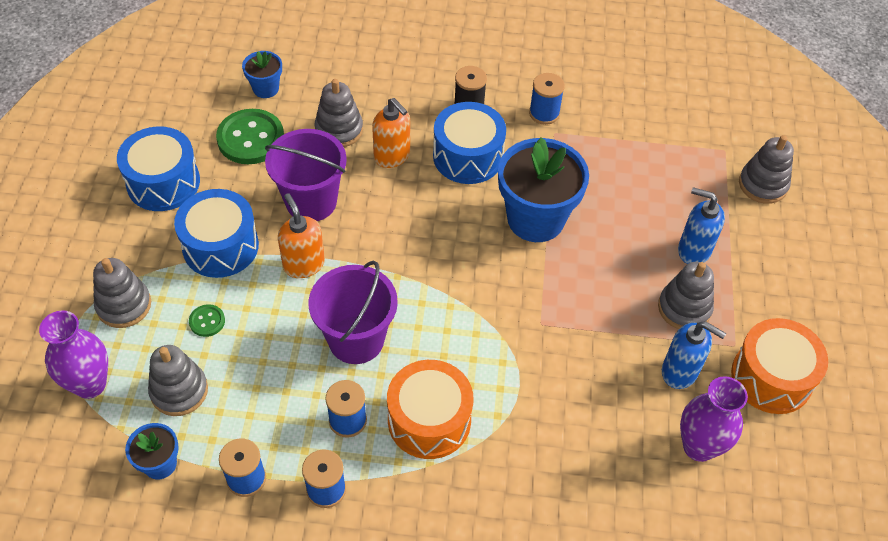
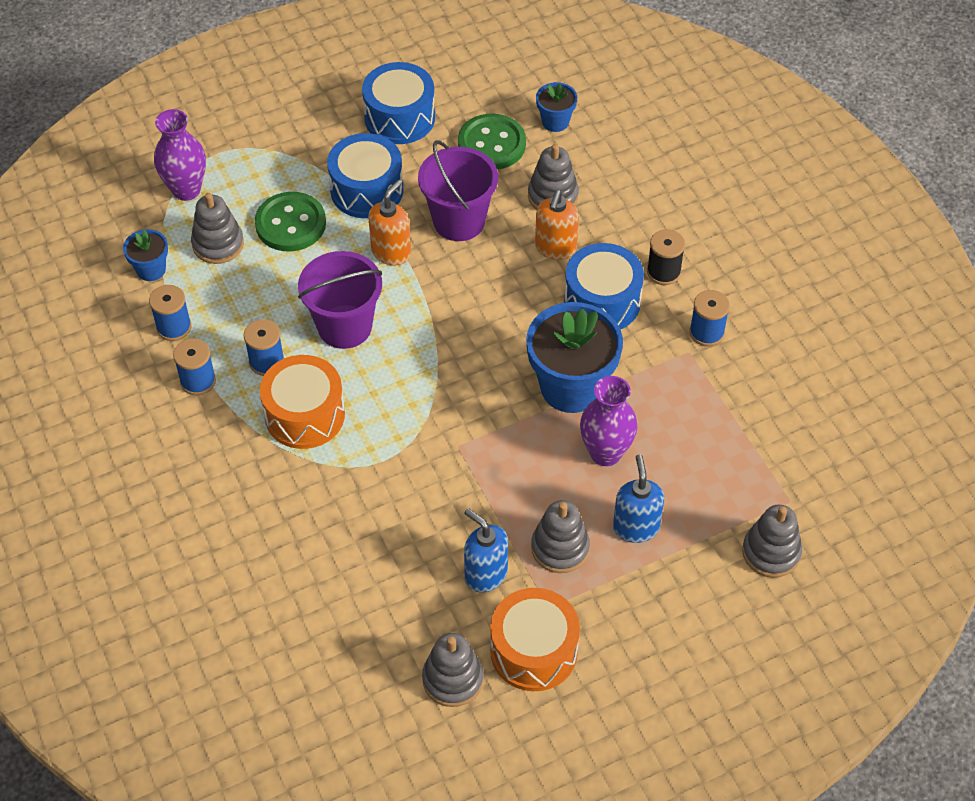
camera: 60 degrees right, 0 degrees up
grey stacking toy [93,258,151,328] -> grey stacking toy moved to [422,633,484,707]
green button [189,304,225,337] -> green button [255,192,326,252], size x2.13
blue soap dispenser [662,321,726,389] -> blue soap dispenser turned 135 degrees clockwise [464,508,508,593]
purple vase [680,376,748,462] -> purple vase moved to [580,376,637,466]

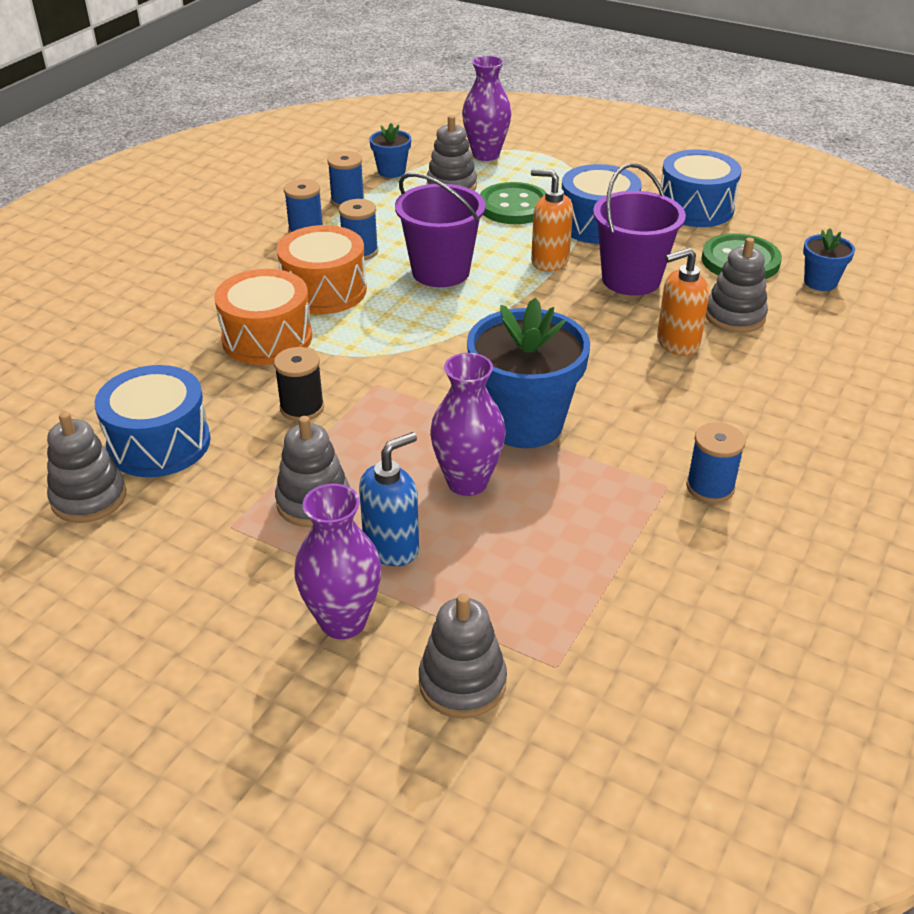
camera: 55 degrees right, 15 degrees down
orange soap dispenser [368,180,411,266] -> orange soap dispenser turned 150 degrees counterclockwise [531,169,573,271]
blue soap dispenser [464,508,508,593] -> none
orange drum [490,588,580,691] -> orange drum moved to [214,269,312,365]
blue drum [564,243,644,329] -> blue drum moved to [95,365,211,477]
black spool [647,229,685,285] -> black spool moved to [274,347,324,421]
none -> purple vase [294,484,382,639]

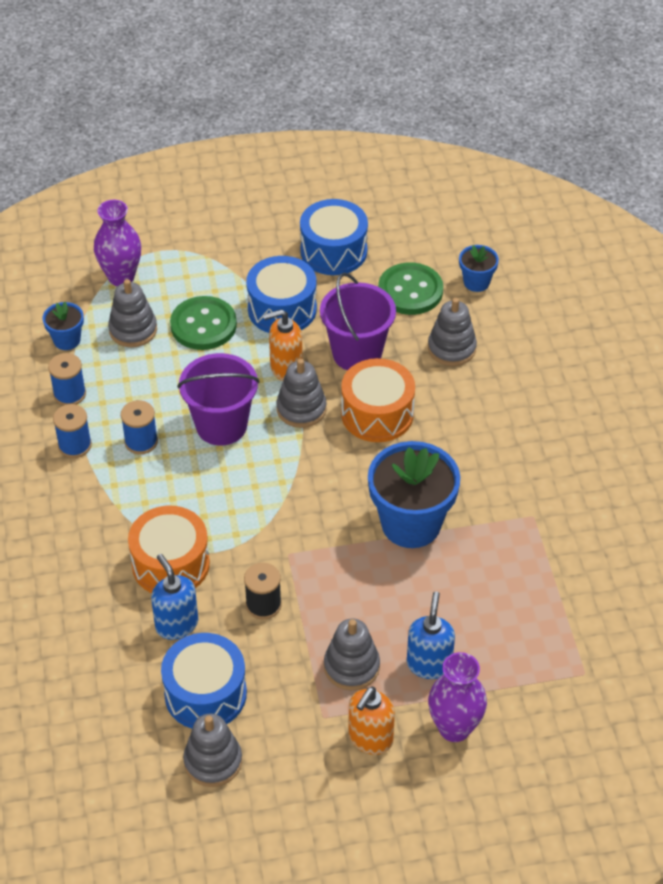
camera: 40 degrees left, 10 degrees up
orange drum [277,225,367,314] -> orange drum moved to [341,358,415,442]
grey stacking toy [419,593,507,719] -> grey stacking toy moved to [276,359,327,428]
purple vase [430,353,506,496] -> none
orange soap dispenser [657,248,709,356] -> orange soap dispenser moved to [348,687,395,755]
blue spool [686,422,746,503] -> none
none -> blue soap dispenser [151,554,198,640]

